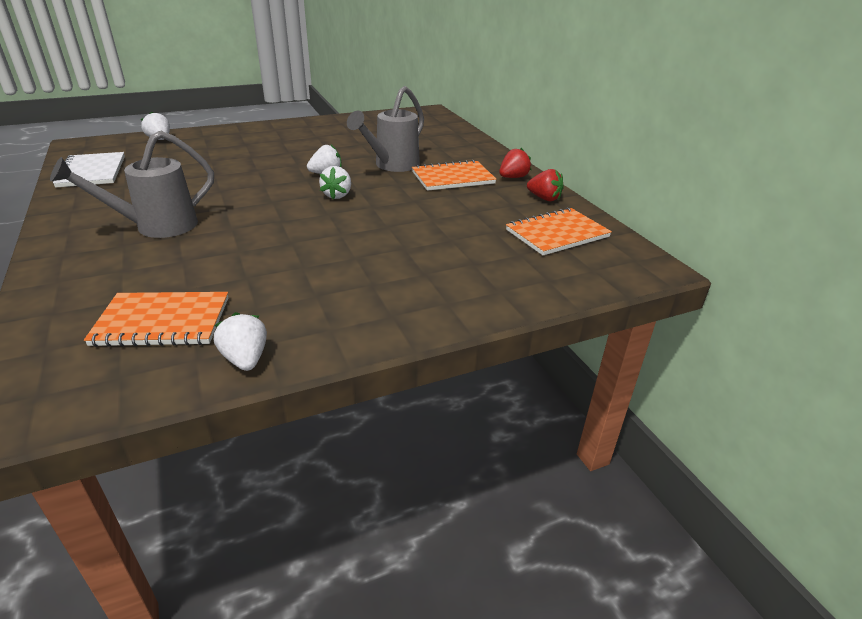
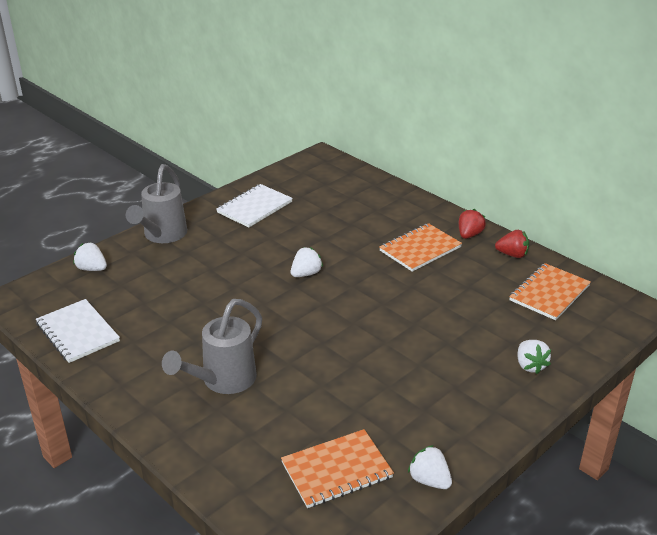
camera: 20 degrees left, 0 degrees up
white strawberry [319,166,351,199] -> white strawberry moved to [517,340,551,374]
grey watering can [347,86,424,172] -> grey watering can moved to [126,164,187,243]
none -> white notebook [216,184,293,228]

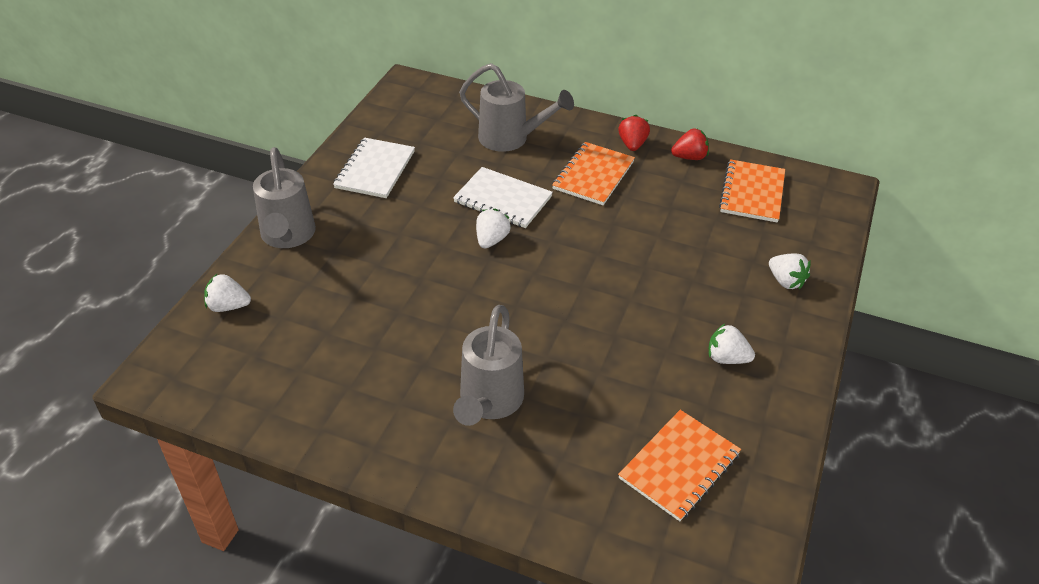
camera: 25 degrees left, 10 degrees up
white notebook [36,299,120,363] -> white notebook moved to [453,167,553,228]
white strawberry [408,445,452,489] -> white strawberry moved to [709,324,755,364]
none -> grey watering can [459,63,574,152]

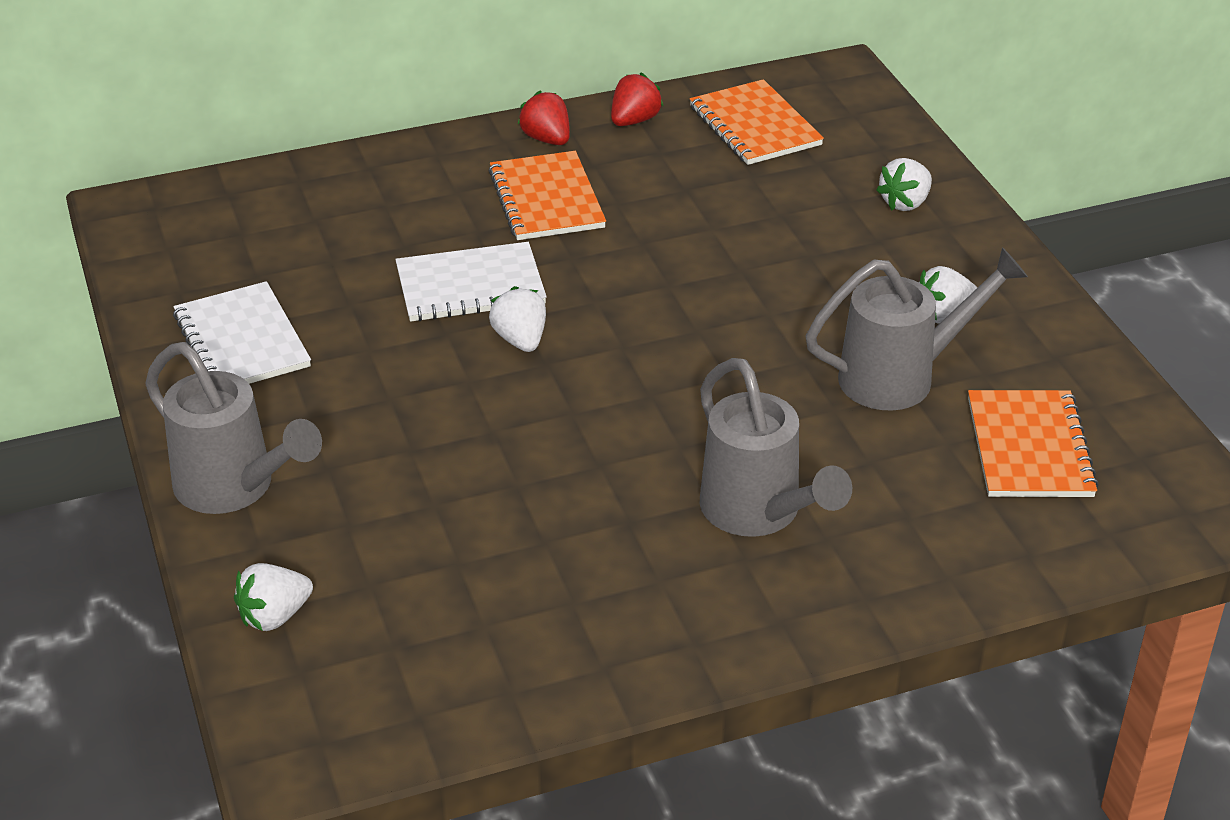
camera: 40 degrees left, 5 degrees down
grey watering can [459,63,574,152] -> grey watering can moved to [806,247,1028,411]
white strawberry [769,254,811,289] -> white strawberry turned 120 degrees clockwise [876,158,932,211]

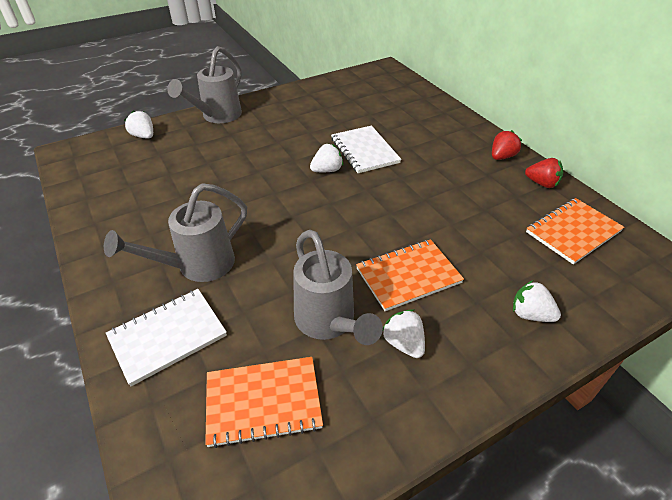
camera: 80 degrees right, 5 degrees up
white notebook [173,281,311,384] -> white notebook moved to [106,289,227,386]
orange notebook [489,151,606,240] -> orange notebook moved to [356,239,464,311]

